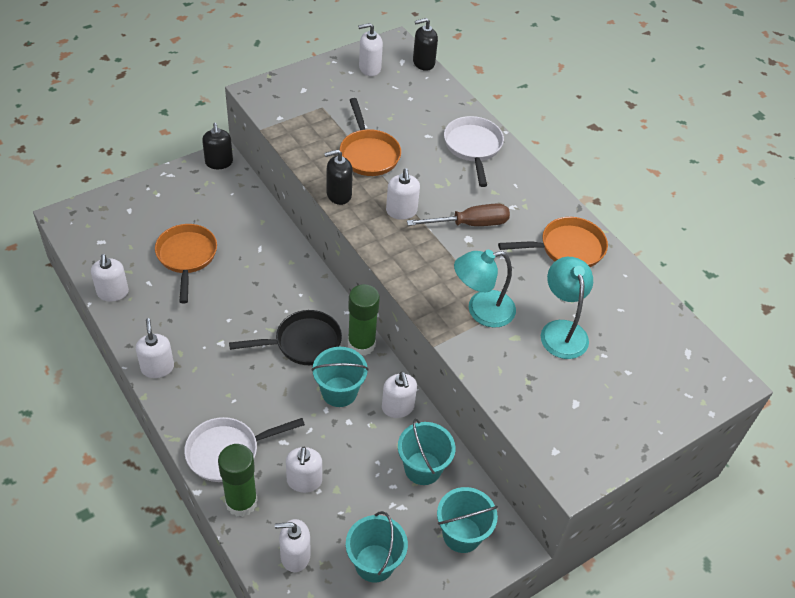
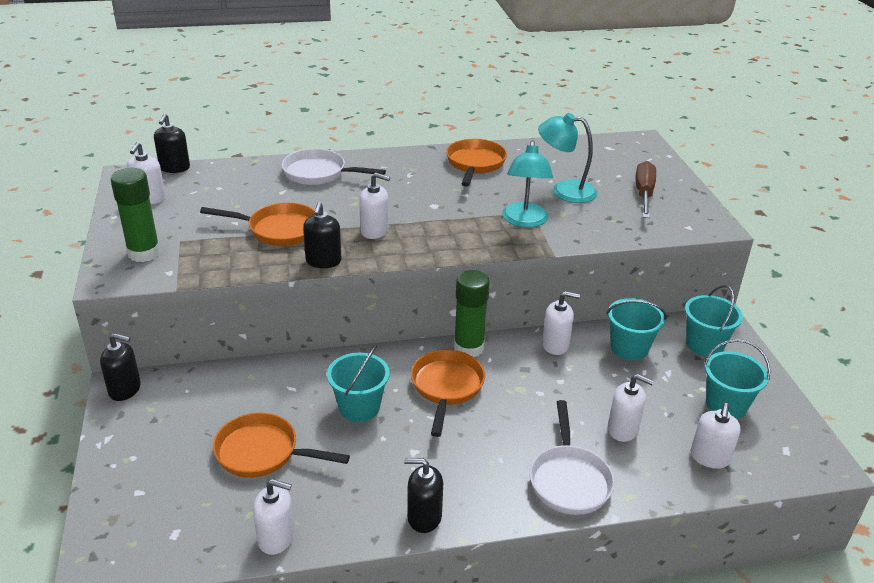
camera: 65 degrees left, 15 degrees down
white soap dispenser [136,318,174,378] -> black soap dispenser [404,458,443,533]
green glue stick [218,444,258,517] -> green glue stick moved to [111,168,160,262]
black pan [229,310,342,365] -> orange pan [411,350,485,437]
turquoise bucket [311,347,369,407] -> turquoise bucket moved to [327,345,390,422]
brown screwdriver [407,203,510,226] -> brown screwdriver moved to [636,161,656,218]

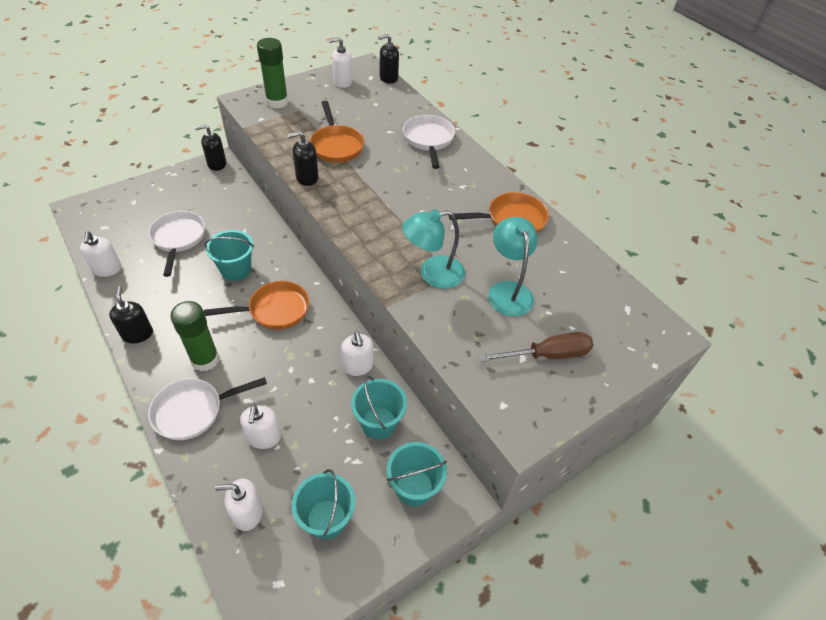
camera: 65 degrees right, 15 degrees up
black soap dispenser [100,333,141,401] -> black soap dispenser turned 90 degrees clockwise [195,125,226,171]
orange pan [213,413,350,478] -> white pan [148,211,205,277]
white soap dispenser [359,173,390,239] -> none
green glue stick [454,270,490,357] -> green glue stick moved to [170,301,219,371]

